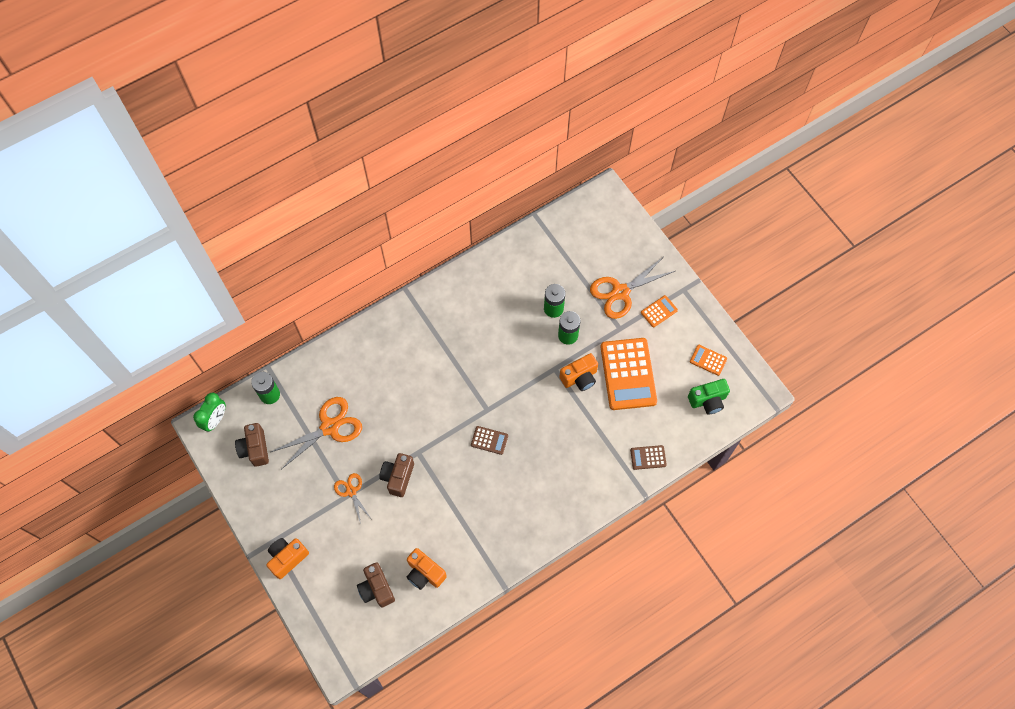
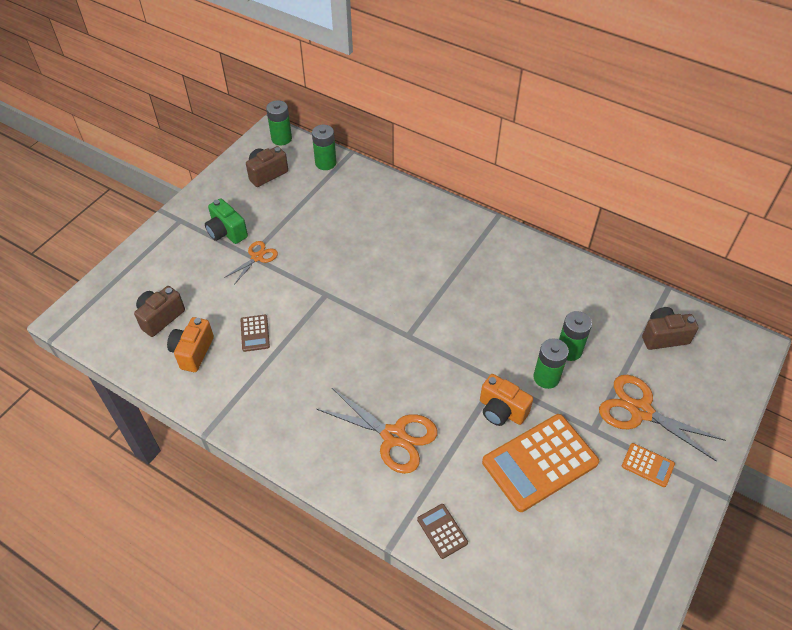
camera: 65 degrees right, 15 degrees down
green clock [193,393,226,432] -> green battery [266,100,292,145]
orange camera [266,538,309,579] -> none
orange scissors [271,397,362,469] -> orange scissors moved to [317,388,438,474]
brown camera [379,453,414,497] -> brown camera moved to [642,307,699,350]
brown calculator [471,426,508,455] -> brown calculator moved to [240,315,270,352]
green camera [688,379,730,415] -> green camera moved to [205,198,248,244]
orange calculator [690,345,727,376] -> none

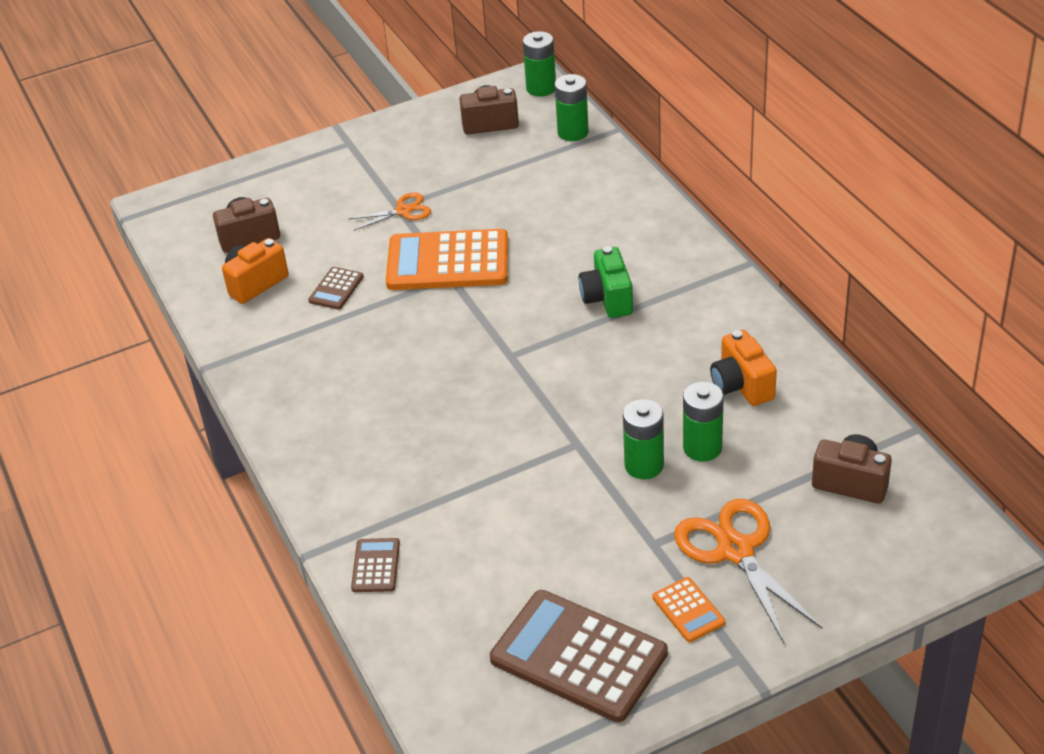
camera: 35 degrees right, 10 degrees down
green camera [205,198,248,244] -> green camera moved to [579,246,633,318]
orange scissors [317,388,438,474] -> none
orange camera [480,374,533,426] -> orange camera moved to [710,330,777,406]
orange calculator [482,414,599,512] -> orange calculator moved to [386,229,508,290]
none -> brown calculator [490,590,668,722]

